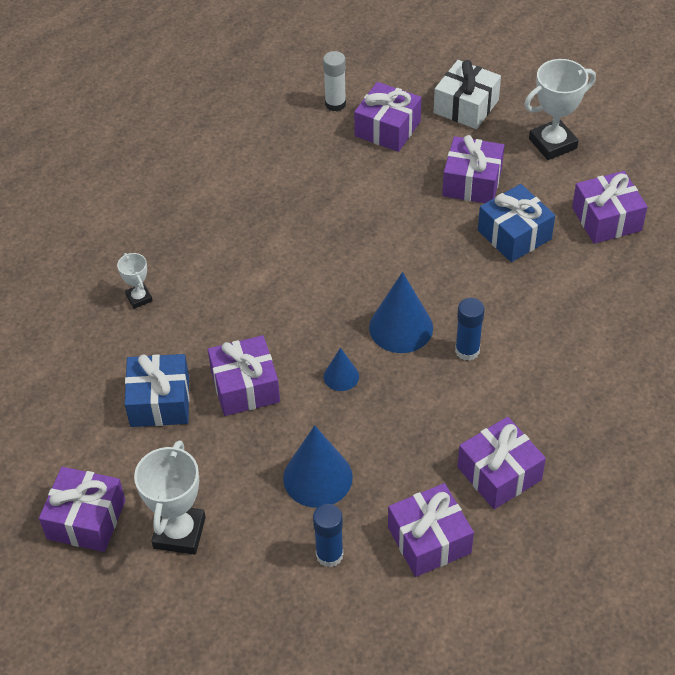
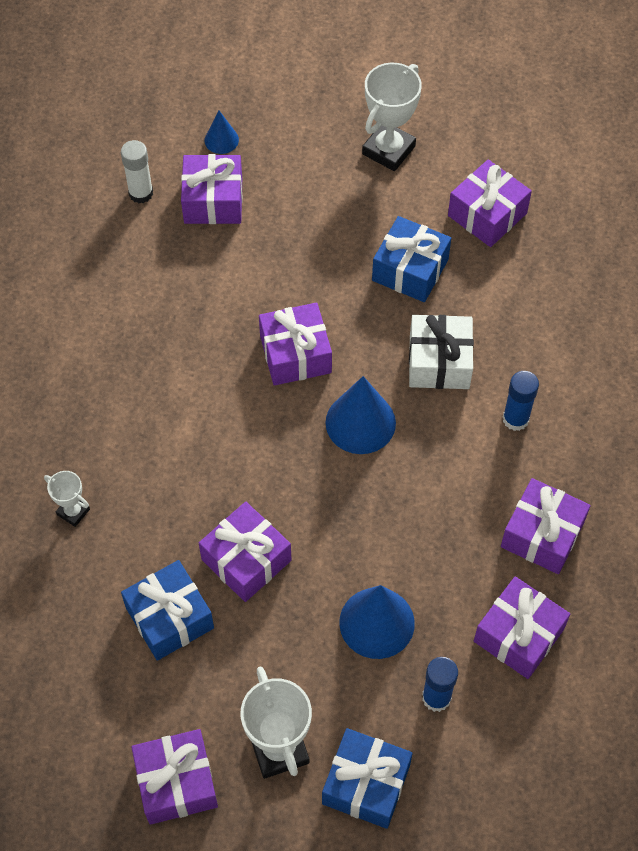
camera: 30 degrees left, 10 degrees up
blue cone [324,348,359,391] -> blue cone moved to [205,111,239,154]
white gift [434,60,501,129] -> white gift moved to [409,315,474,389]
purple gift [442,135,505,203] -> purple gift moved to [259,303,332,386]
blue glue stick [455,298,485,361] -> blue glue stick moved to [503,371,539,431]
none -> blue gift [322,728,412,829]

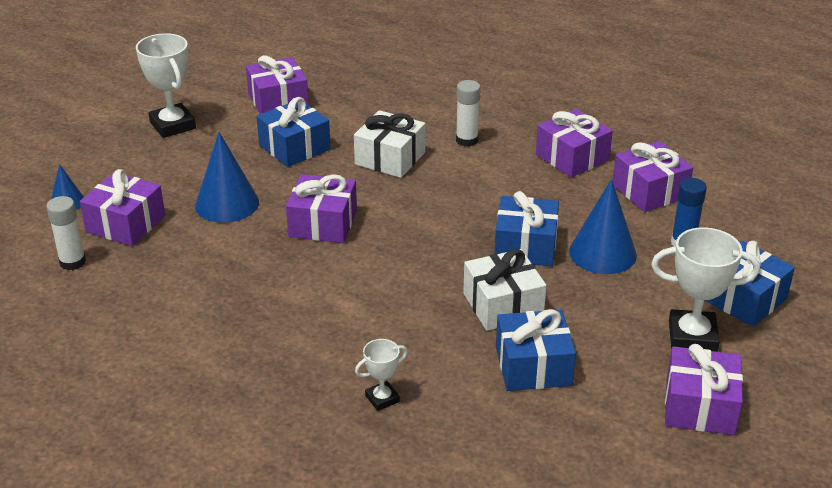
camera: 65 degrees left, 25 degrees down
purple gift [199,502,291,602] -> white gift [463,249,546,331]
blue cone [325,376,396,454] -> blue cone moved to [195,132,259,223]
blue glue stick [503,371,539,431] -> white glue stick [456,80,481,147]
none -> blue gift [494,191,559,266]

